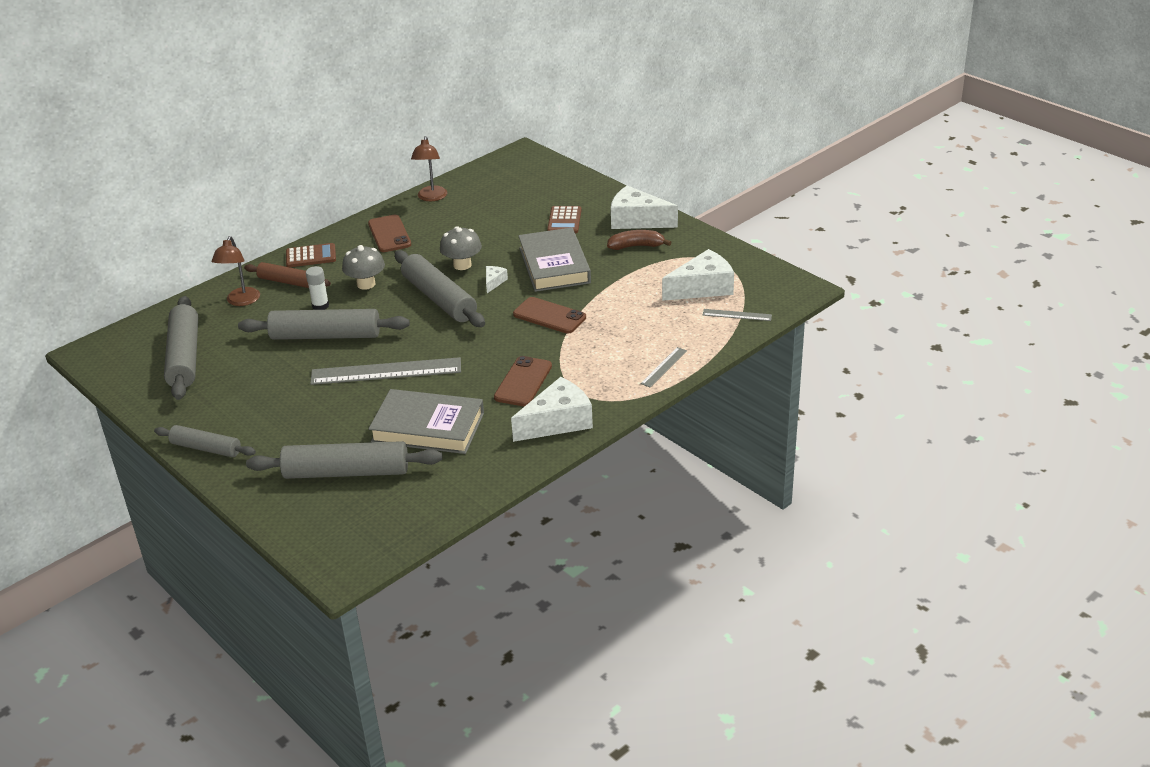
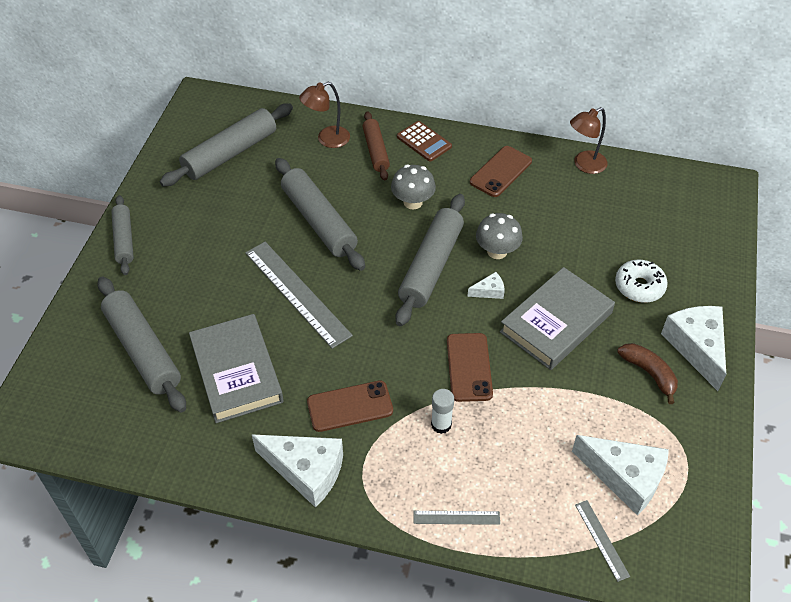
camera: 55 degrees right, 15 degrees up
white glue stick [306,266,329,310] -> white glue stick moved to [431,389,454,434]
brown calculator [547,206,581,233] -> white donut [615,260,668,303]

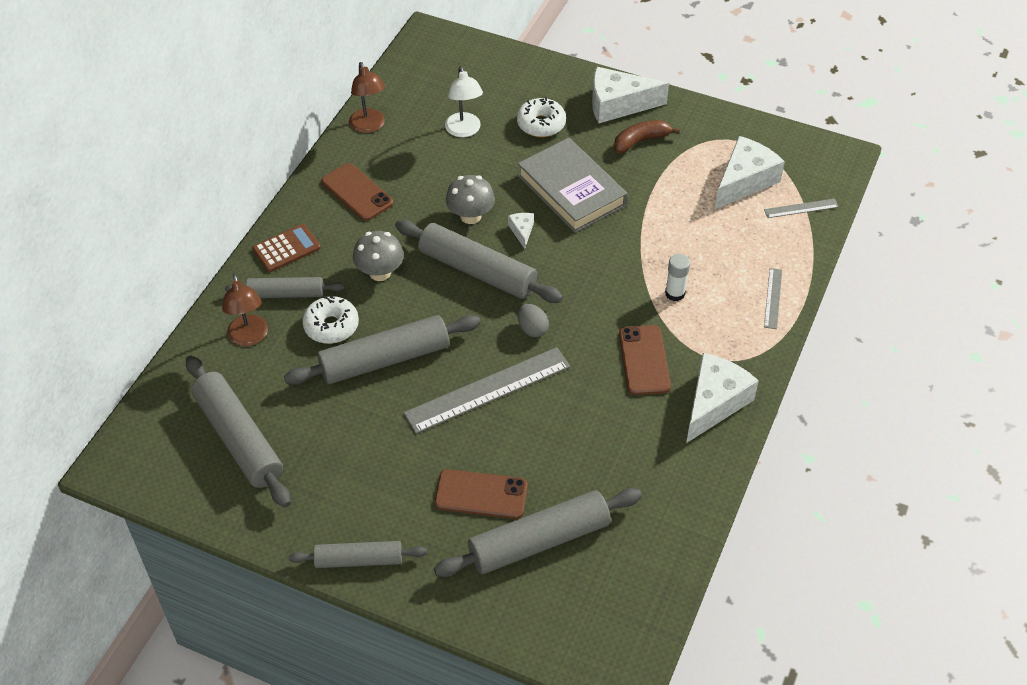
camera: 80 degrees left, 0 degrees up
grey book [189,314,284,423] -> none
brown rolling pin [363,111,390,180] -> grey rolling pin [225,277,345,298]
brown phone [447,333,493,402] -> brown phone moved to [434,469,528,519]
none -> white donut [302,296,359,344]
none -> white lamp [445,66,483,137]
none -> grey egg [518,304,549,337]

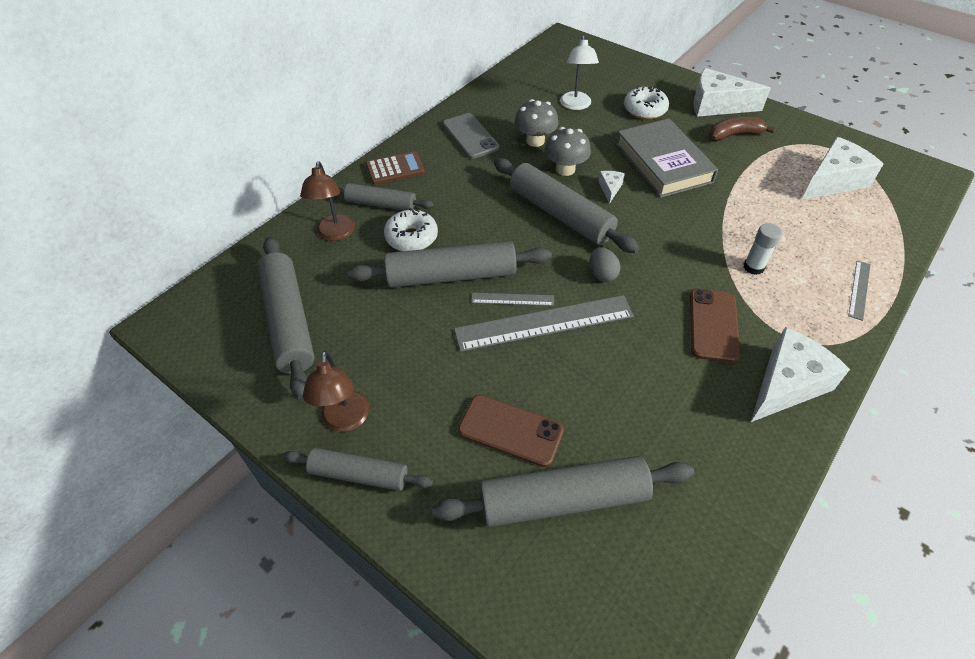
camera: 15 degrees right, 0 degrees up
brown phone [321,163,393,221] -> grey phone [443,113,499,159]
brown lamp [349,62,385,133] -> brown lamp moved to [303,351,369,432]
grey mushroom [353,231,404,281] -> grey mushroom moved to [515,99,559,147]
grey ruler [764,199,838,218] -> grey ruler moved to [471,293,554,306]

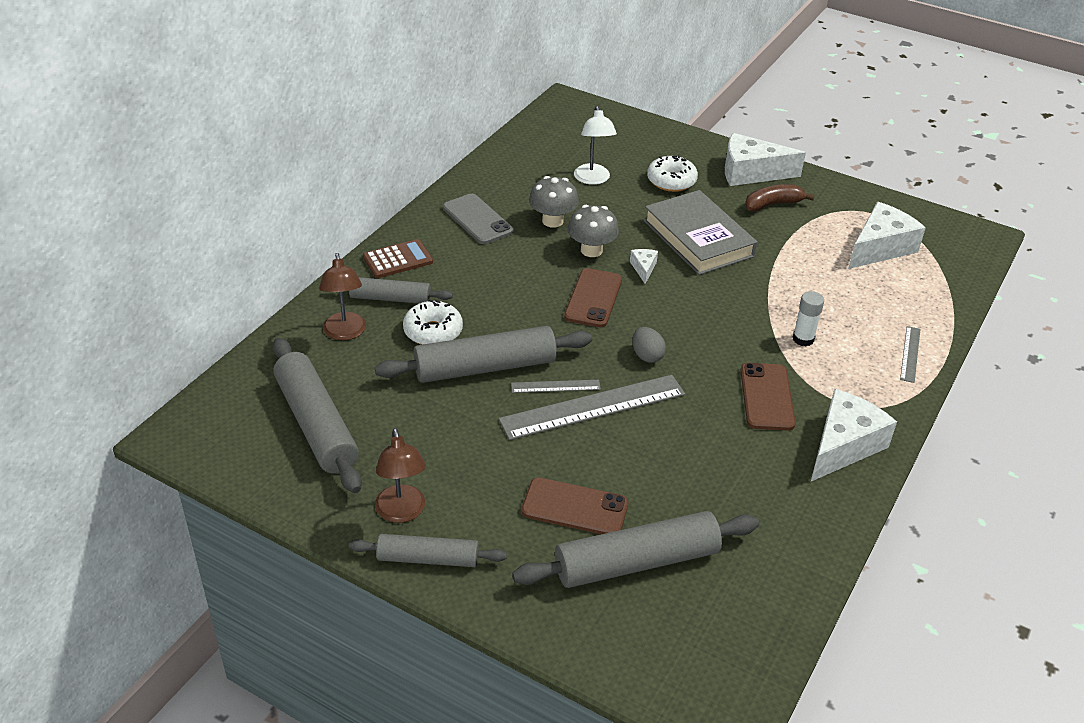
camera: 10 degrees left, 10 degrees down
grey rolling pin [494,158,640,253] -> brown phone [564,268,622,327]

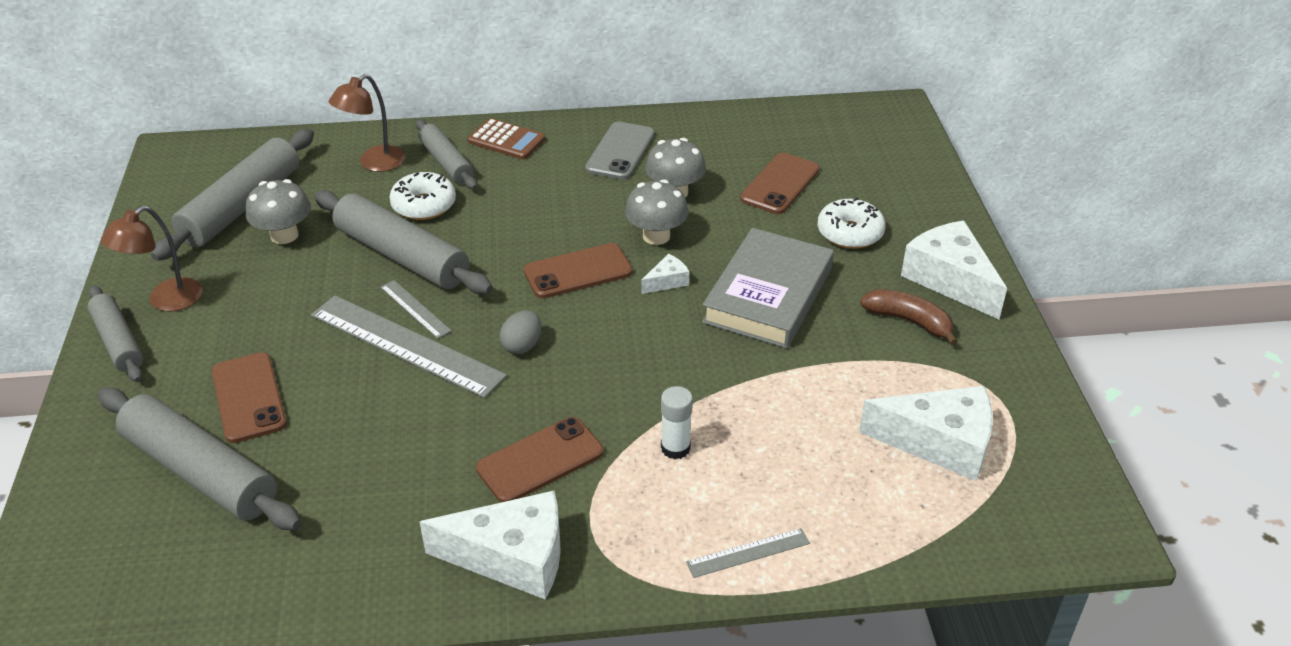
camera: 55 degrees right, 0 degrees up
white lamp [574,106,617,185] -> brown phone [740,153,820,214]
none -> grey mushroom [246,179,311,244]

